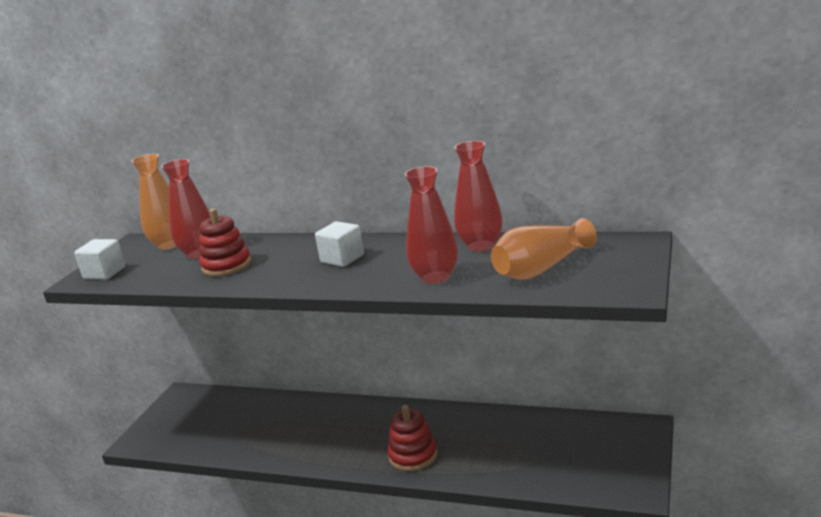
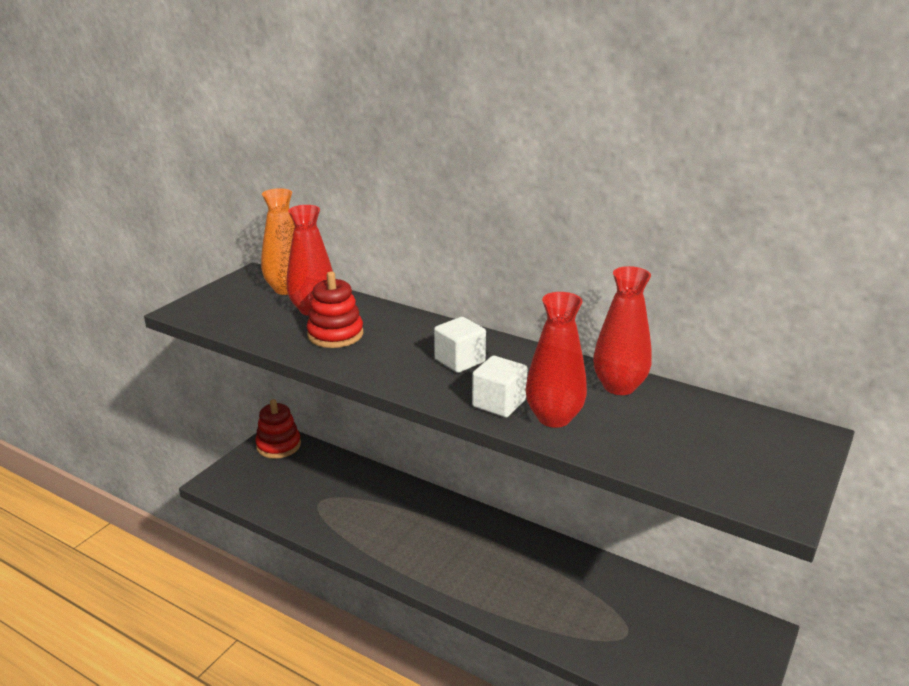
camera: 10 degrees right, 5 degrees up
white cube [74,239,125,280] -> white cube moved to [472,356,527,418]
red stacking toy [387,405,437,472] -> red stacking toy moved to [255,399,301,459]
orange vase [491,218,597,280] -> none

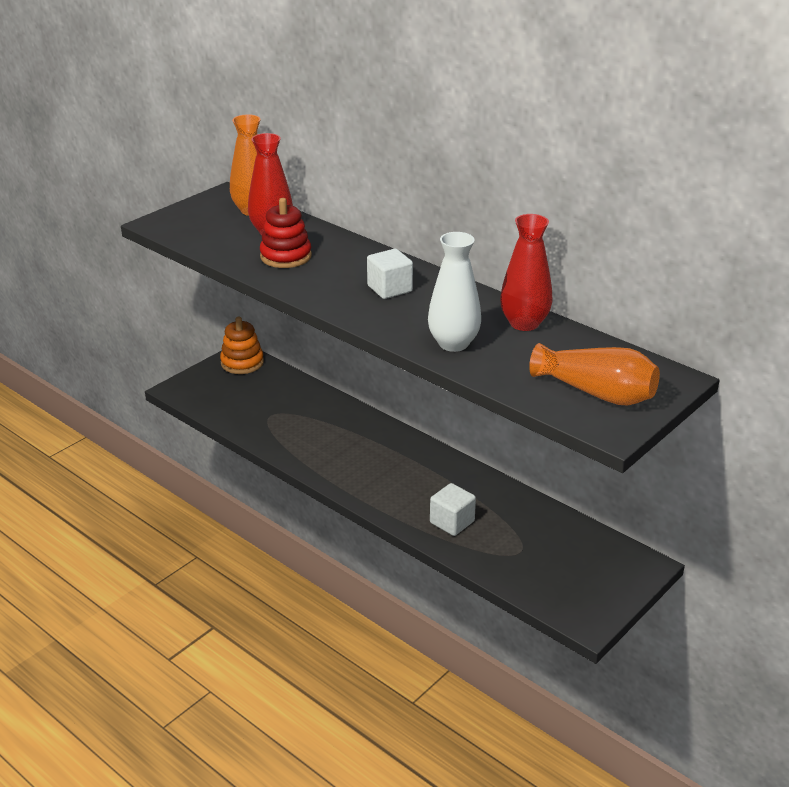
camera: 10 degrees right, 5 degrees up
red stacking toy [255,399,301,459] -> orange stacking toy [220,317,264,374]
white cube [472,356,527,418] -> white cube moved to [430,483,476,536]
red vase [526,292,587,428] -> white vase [428,232,481,352]
none -> orange vase [529,343,660,405]

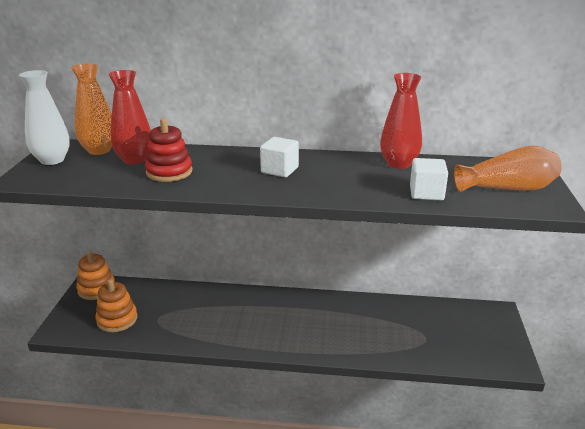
camera: 35 degrees left, 5 degrees down
white vase [428,232,481,352] -> white vase moved to [19,70,70,165]
white cube [430,483,476,536] -> white cube moved to [410,158,448,201]
none -> orange stacking toy [95,279,137,332]

